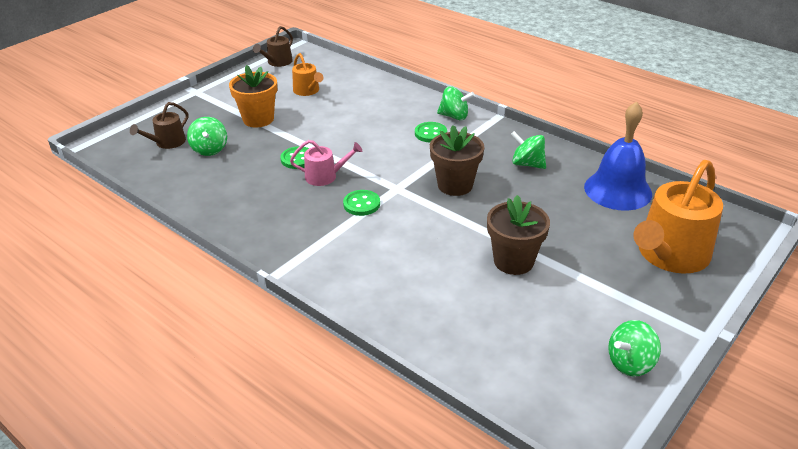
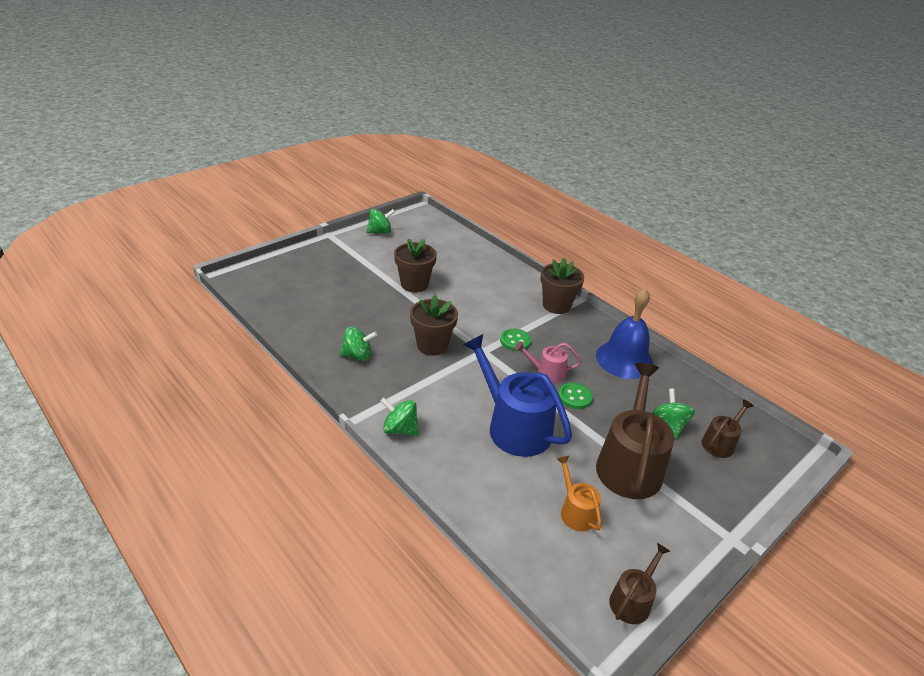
camera: 175 degrees left, 0 degrees up
orange flower pot [229,65,277,127] -> brown watering can [596,363,674,499]
green button [415,122,447,142] -> none
green spinning top [510,131,546,169] -> green spinning top turned 45 degrees counterclockwise [339,327,377,361]
blue bell [584,101,652,211] -> blue bell moved to [596,288,653,379]
orange watering can [633,160,723,274] -> none
none -> blue watering can [463,334,572,457]
none -> brown flower pot [540,258,584,314]

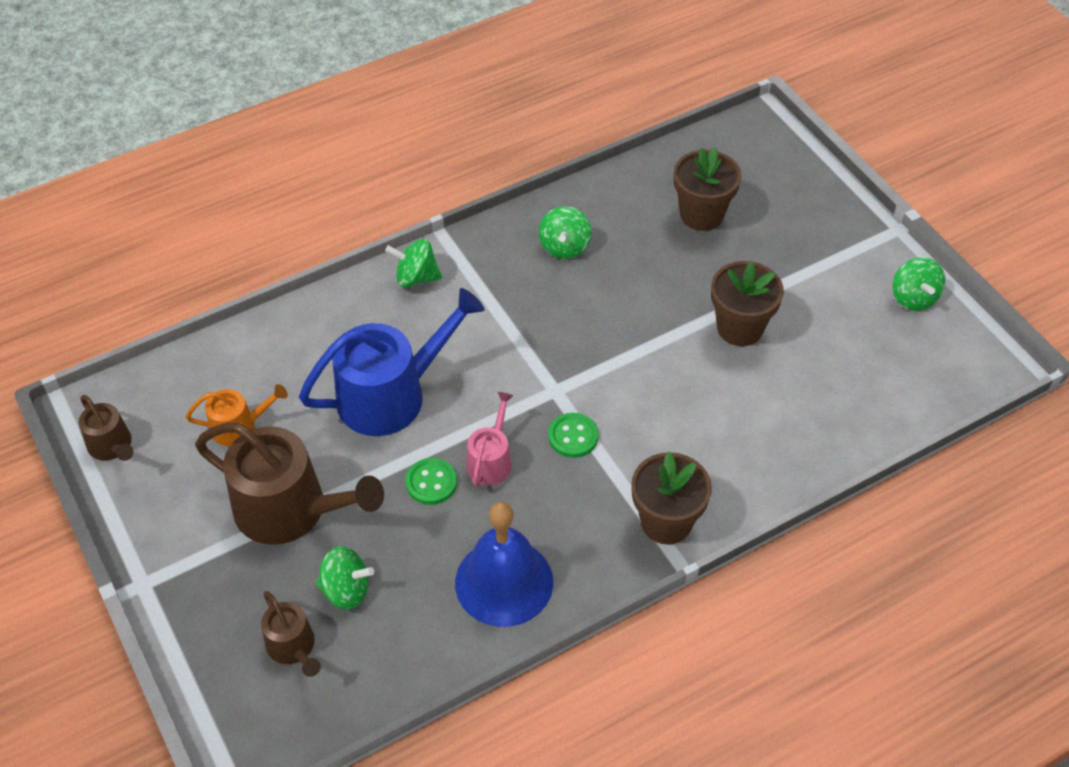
camera: 105 degrees right, 15 degrees up
green spinning top [380,397,419,436] -> green spinning top turned 120 degrees counterclockwise [385,239,442,287]
brown flower pot [410,295,458,356] -> brown flower pot moved to [674,147,741,231]

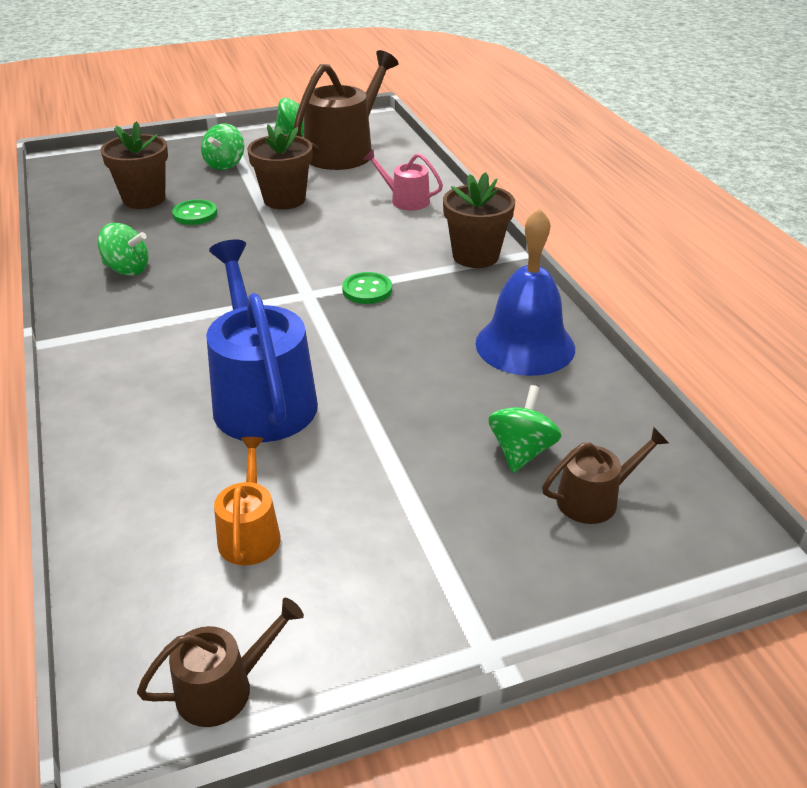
camera: 80 degrees left, 15 degrees down
brown watering can [195,423,384,545] -> brown watering can moved to [293,50,399,170]
green spinning top [385,239,442,287] -> green spinning top moved to [201,124,244,170]
green button [406,458,457,505] -> green button moved to [172,199,217,225]
pink watering can [466,392,514,486] -> pink watering can moved to [363,149,443,211]

